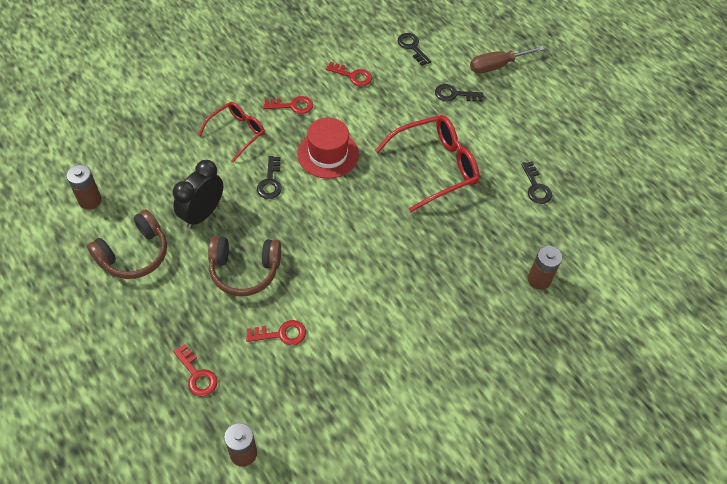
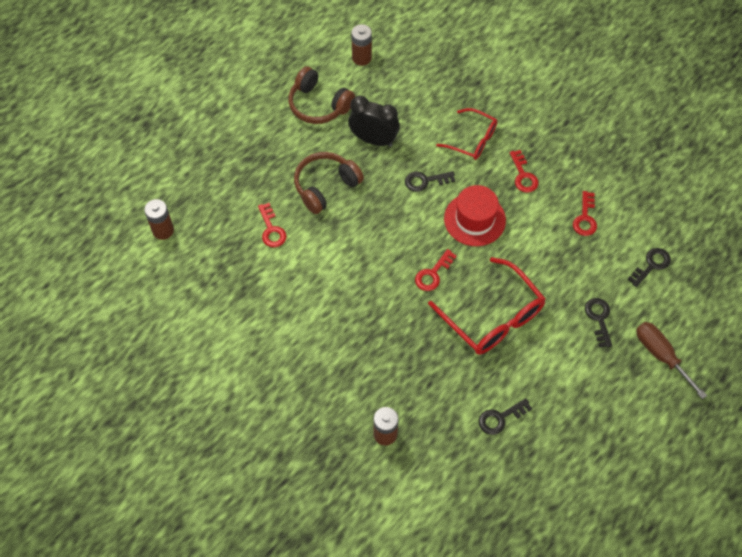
camera: 80 degrees right, 5 degrees up
red key [173,344,217,397] -> red key moved to [415,249,457,291]
brown headphones [208,236,281,296] -> brown headphones turned 60 degrees clockwise [294,152,364,214]

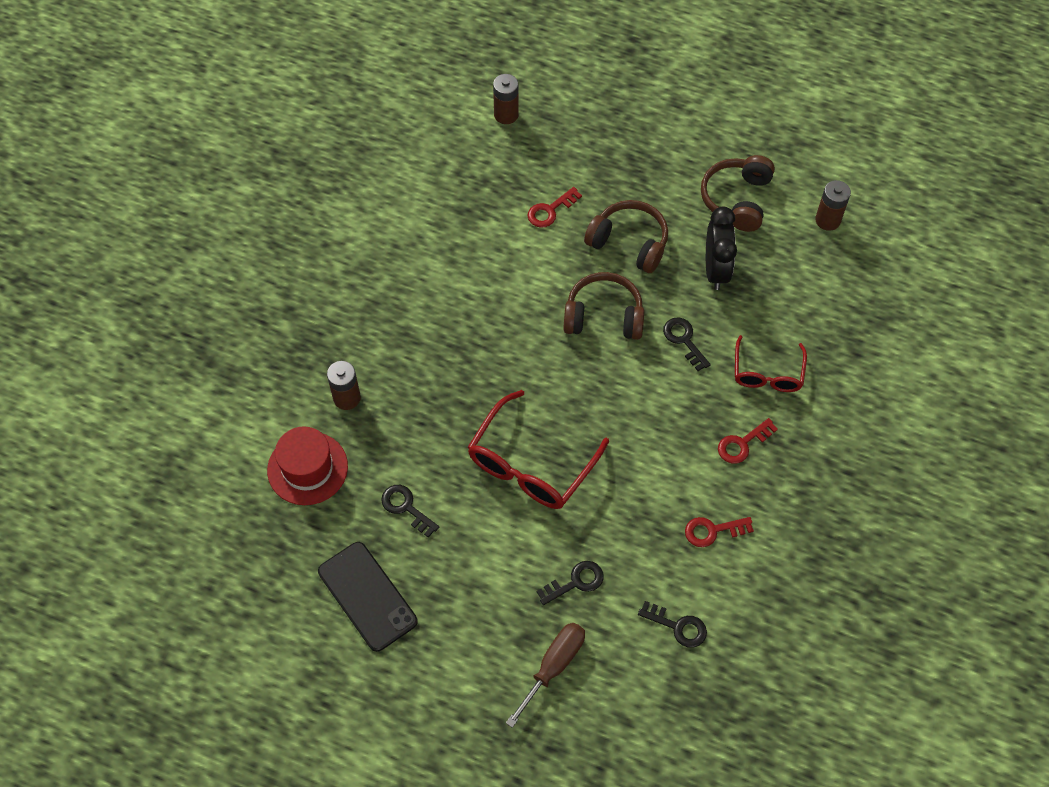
camera: 70 degrees right, 0 degrees up
red key [415,249,457,291] -> none
red hat [444,185,506,246] -> red hat moved to [267,426,348,505]
none -> black phone [318,542,418,652]
none -> brown headphones [563,272,644,340]

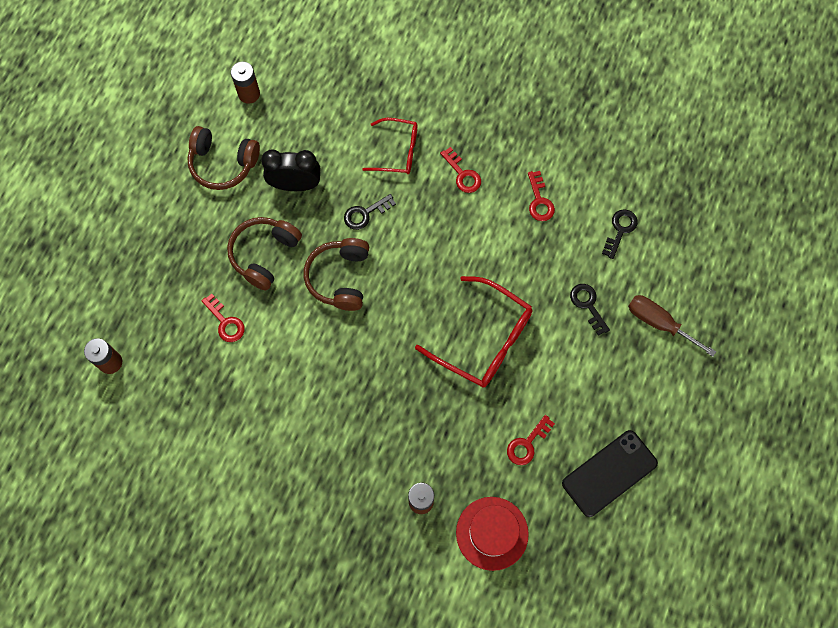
camera: 90 degrees left, 10 degrees up
black key [381,485,439,538] -> red key [507,415,555,465]

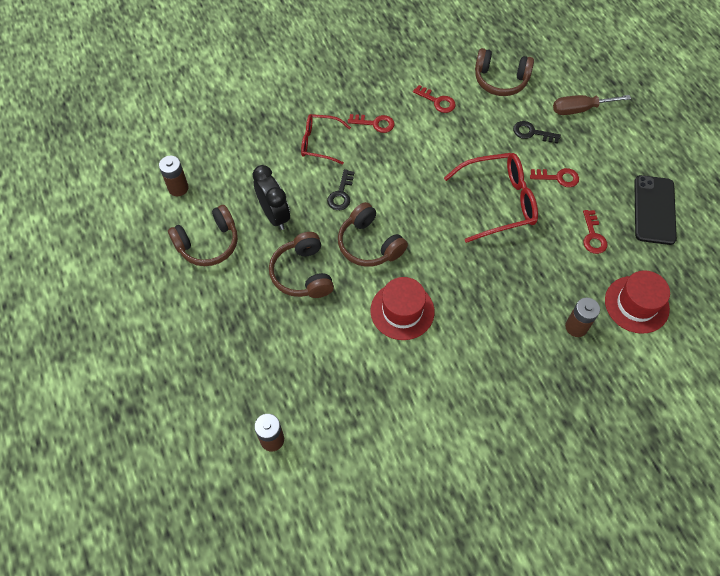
camera: 45 degrees left, 10 degrees down
red key [201,294,245,342] -> red key moved to [530,168,579,187]
black clock [261,149,320,191] -> black clock turned 105 degrees clockwise [252,165,290,230]
red glasses [362,118,417,174] -> red glasses turned 135 degrees counterclockwise [301,114,351,165]
black key [602,209,638,259] -> brown headphones [475,48,534,96]
none -> red hat [370,277,434,340]

